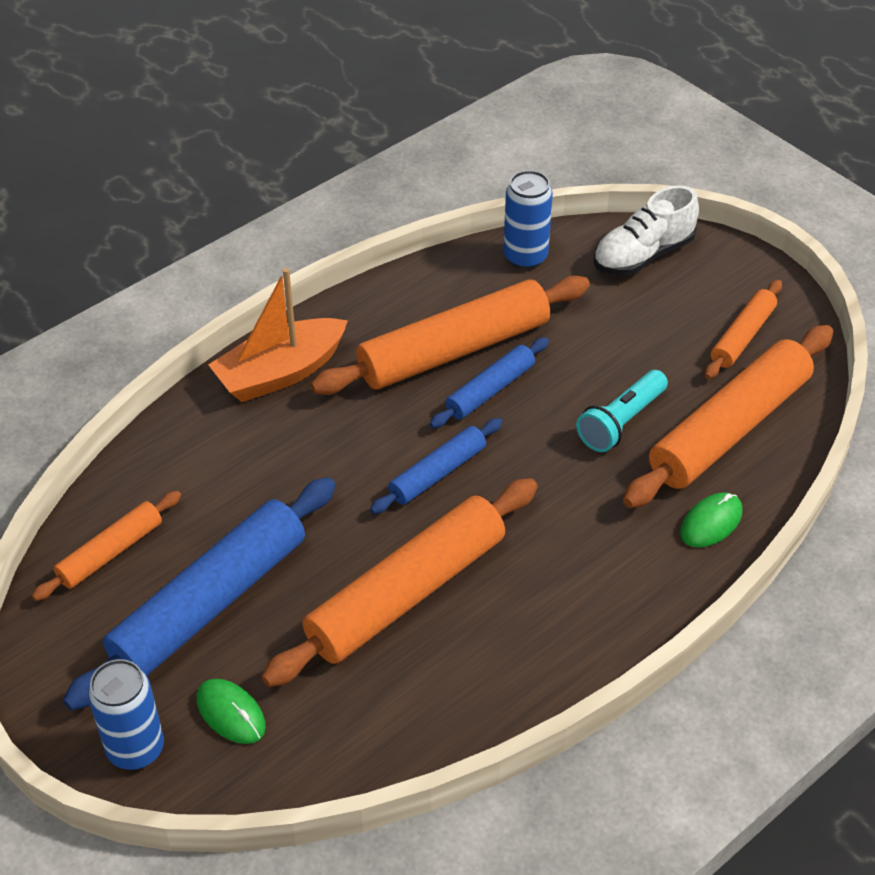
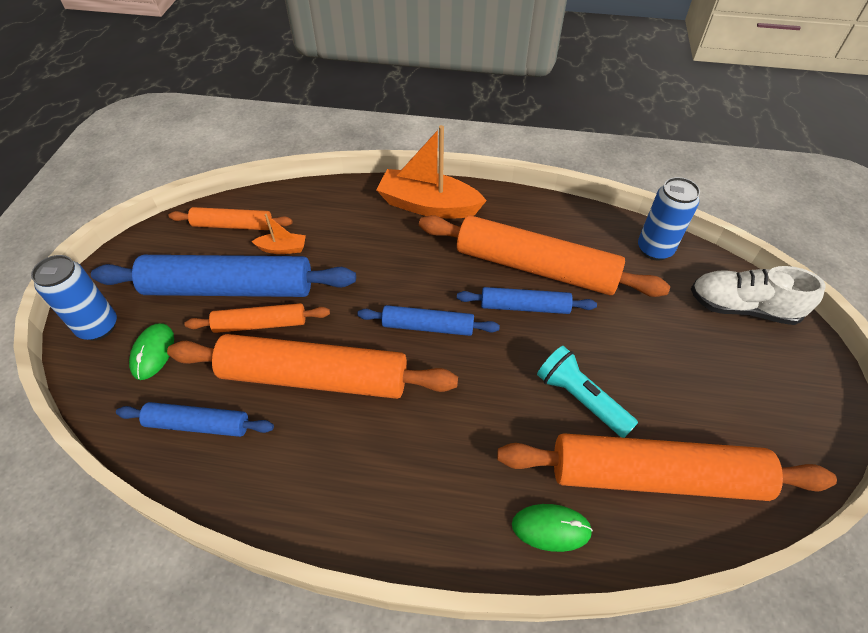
camera: 50 degrees right, 5 degrees up
turquoise flashlight [576,370,668,452] -> turquoise flashlight turned 45 degrees clockwise [537,346,638,438]
orange rolling pin [705,280,782,379] -> orange rolling pin moved to [185,303,330,333]
none -> blue rolling pin [116,402,274,437]
none -> orange boat [251,214,306,254]

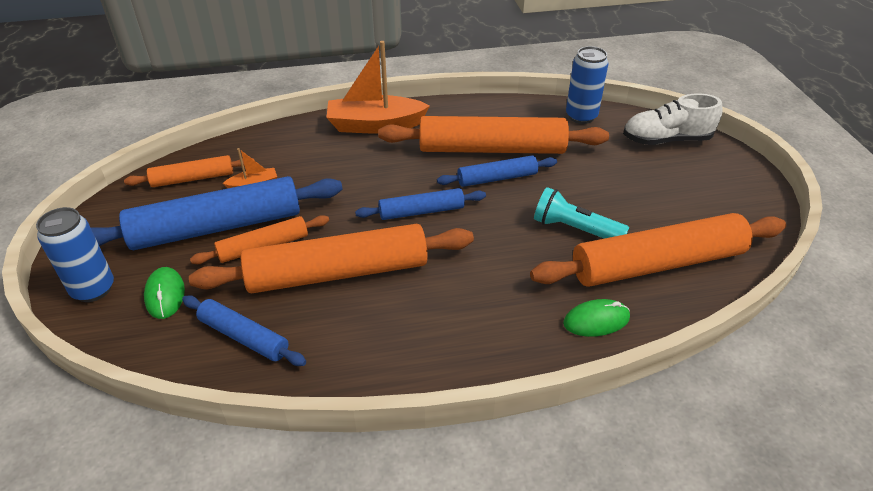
camera: 20 degrees left, 10 degrees down
blue rolling pin [116,402,274,437] -> blue rolling pin turned 45 degrees clockwise [182,295,306,366]

